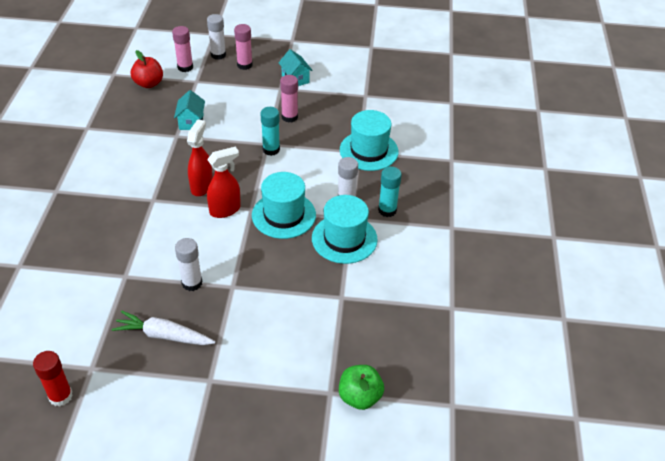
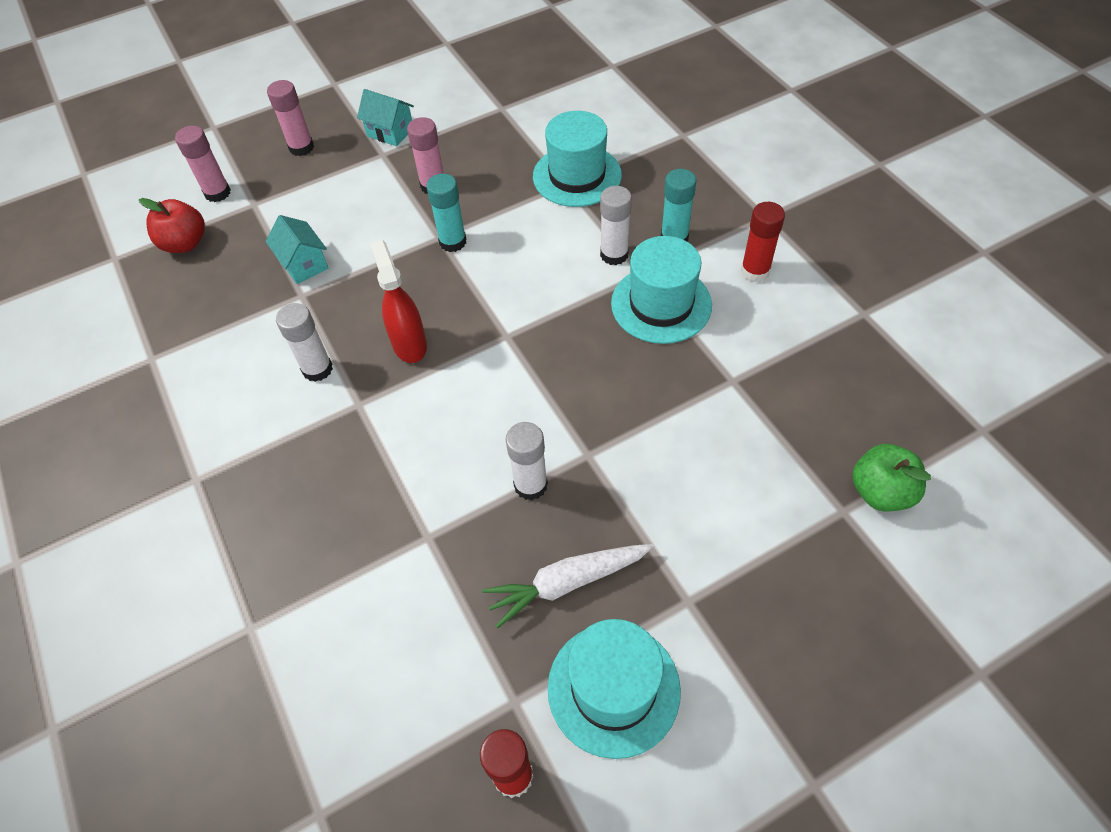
camera: 30 degrees left, 10 degrees up
white glue stick [207,14,226,60] -> white glue stick moved to [276,303,333,382]
red spray bottle [207,147,241,218] -> none
turquoise hat [252,172,316,239] -> turquoise hat moved to [548,619,681,759]
none -> red glue stick [741,202,785,282]

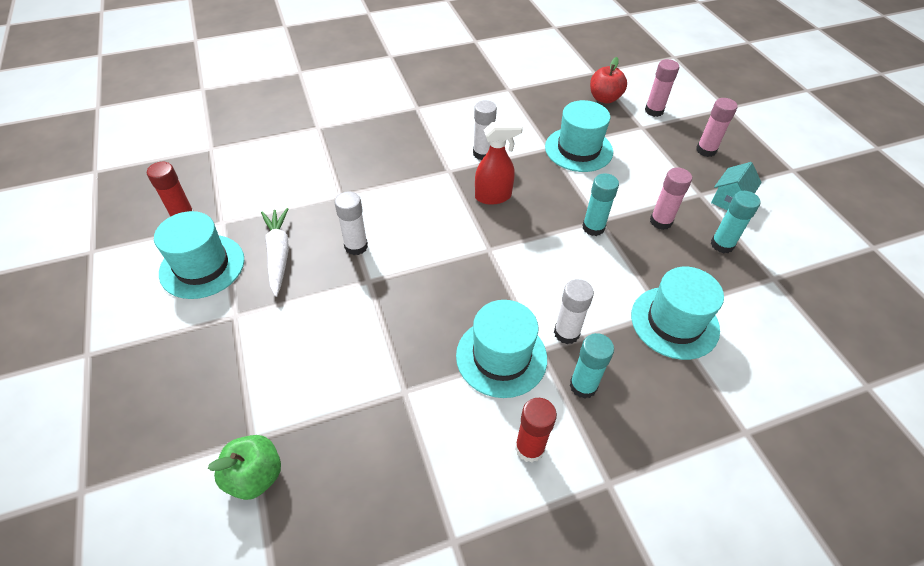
camera: 95 degrees right, 5 degrees down
turquoise house [266,215,329,284] -> turquoise hat [545,100,613,172]
none -> turquoise glue stick [711,191,760,253]

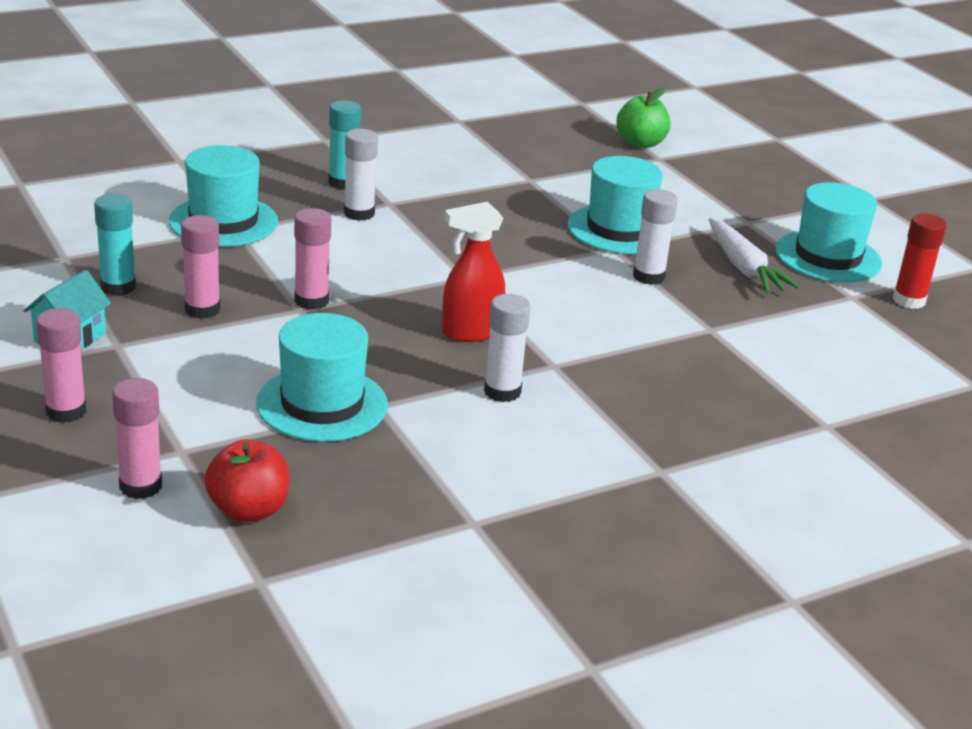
camera: 170 degrees right, 20 degrees down
turquoise hat [456,300,547,398] -> turquoise hat moved to [567,156,672,254]
red glue stick [515,398,557,463] -> none
turquoise glue stick [582,173,619,236] -> pink glue stick [294,208,331,310]

